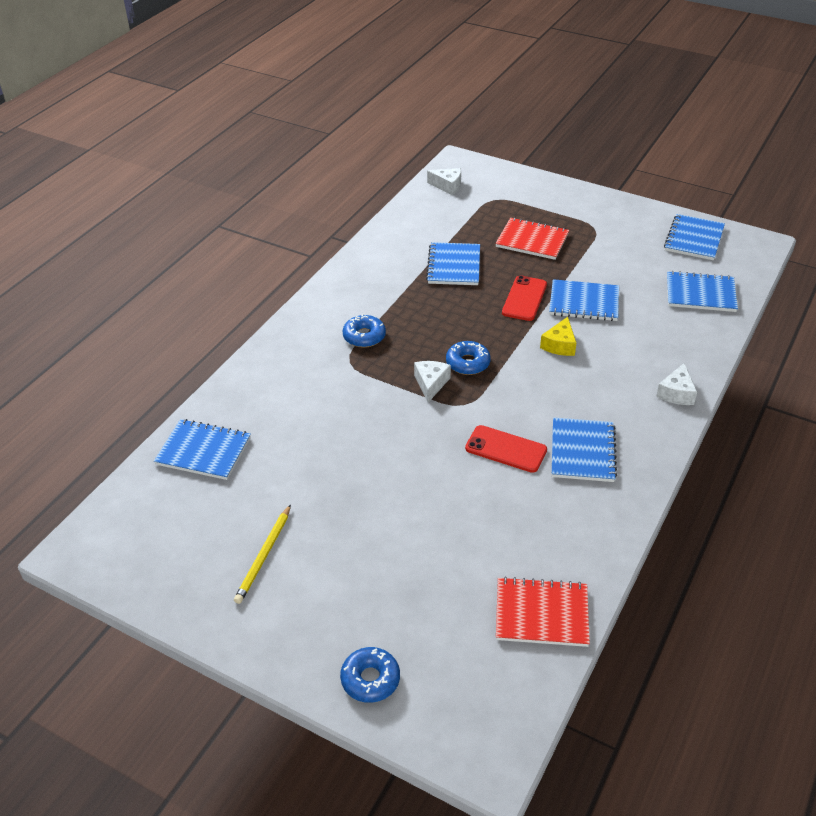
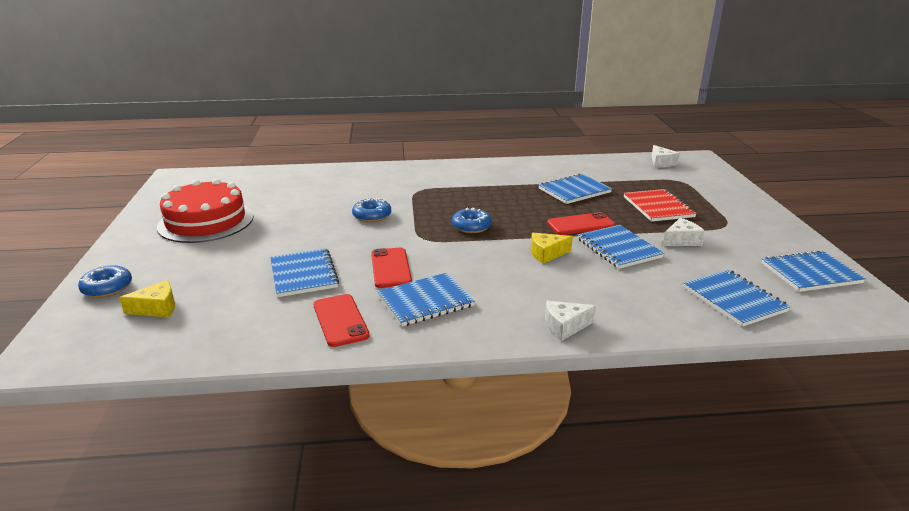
camera: 55 degrees right, 15 degrees down
blue notebook [154,419,251,480] -> blue notebook moved to [270,248,339,297]
yellow pencil [234,504,291,604] -> red cake [157,179,254,243]
blue donut [343,314,386,348] -> blue donut moved to [352,198,391,222]
white cheese [414,361,451,403] -> white cheese moved to [663,218,705,246]
red notebook [496,577,590,647] -> none
none -> yellow cheese [119,280,175,318]
none -> red phone [313,294,370,347]

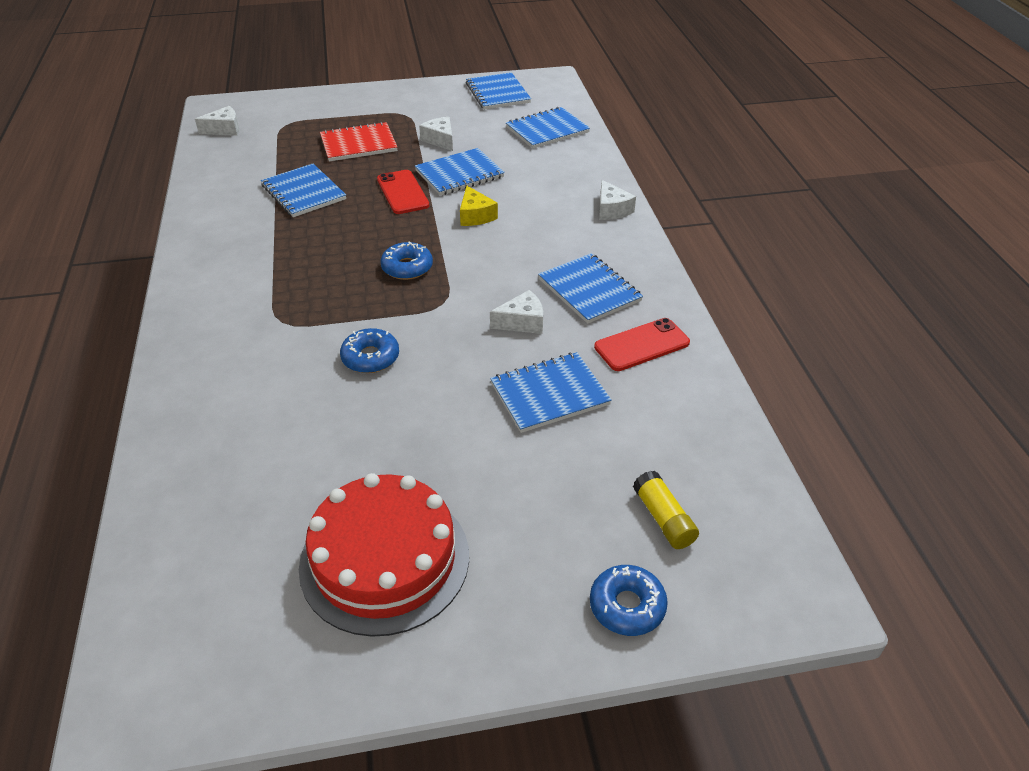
camera: 95 degrees left, 15 degrees up
yellow cheese [119,280,175,318] -> yellow glue stick [633,471,699,549]
red phone [371,248,412,288] -> white cheese [490,290,543,334]

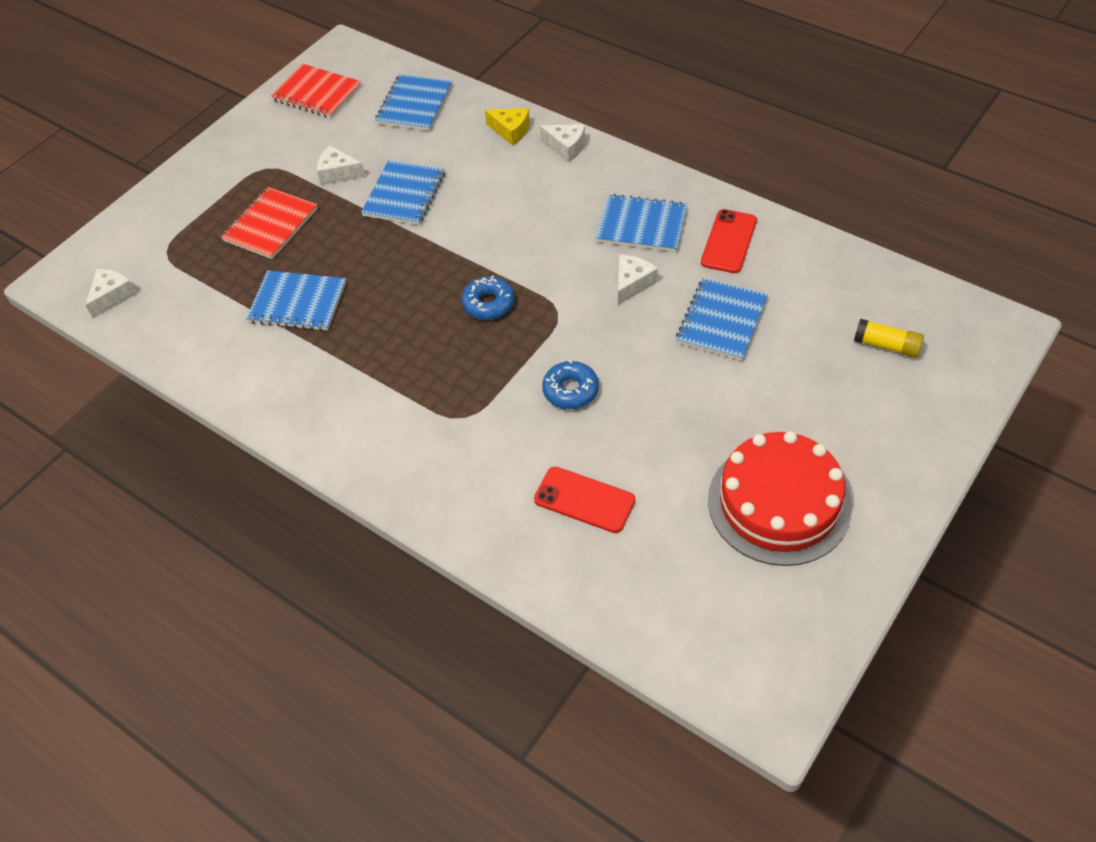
camera: 40 degrees left, 10 degrees up
red phone [377,170,429,214] -> red phone moved to [534,467,635,533]
yellow cheese [460,186,498,226] -> yellow cheese moved to [485,108,530,146]
blue notebook [466,72,531,110] -> red notebook [271,64,361,118]
blue donut [590,565,668,636] -> none

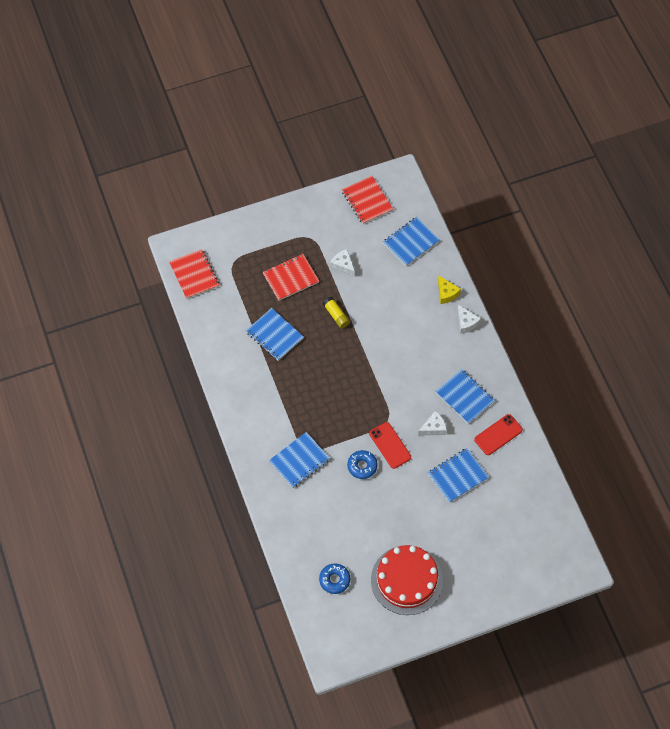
camera: 30 degrees right, 10 degrees up
white cheese [85,269,136,318] -> red notebook [169,249,219,299]
blue notebook [361,160,445,225] -> blue notebook moved to [269,432,330,488]
blue donut [461,276,514,320] -> blue donut moved to [319,563,350,594]
red phone [534,467,635,533] -> red phone moved to [369,422,411,469]
yellow glue stick [854,319,924,358] -> yellow glue stick moved to [323,296,350,329]

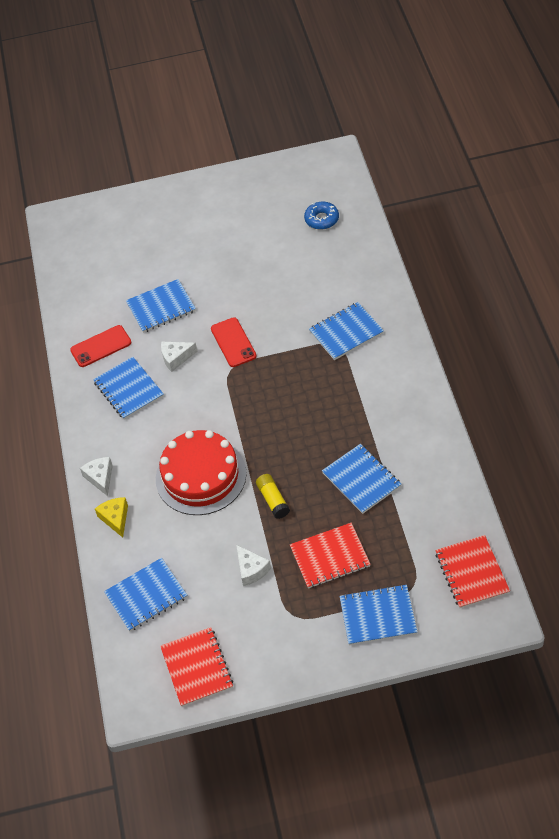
camera: 165 degrees left, 10 degrees down
blue donut [347,450,378,479] -> none
red cake [371,545,443,615] -> red cake moved to [156,430,247,515]
none -> blue notebook [340,584,417,645]

